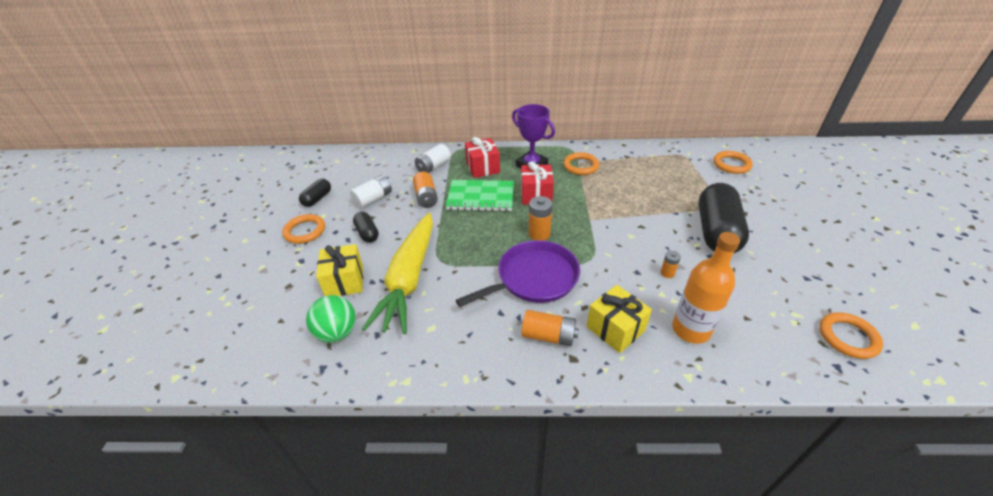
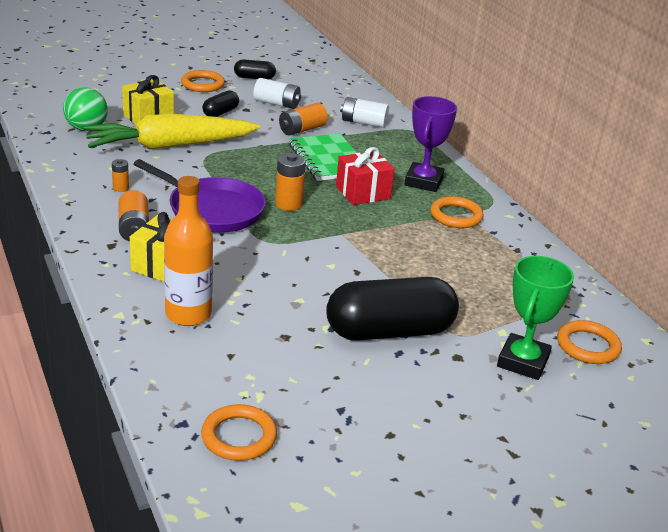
camera: 60 degrees right, 10 degrees down
red gift [465,137,500,178] -> none
orange battery [661,251,681,278] -> orange battery moved to [112,159,129,192]
none -> green trophy [497,256,574,380]

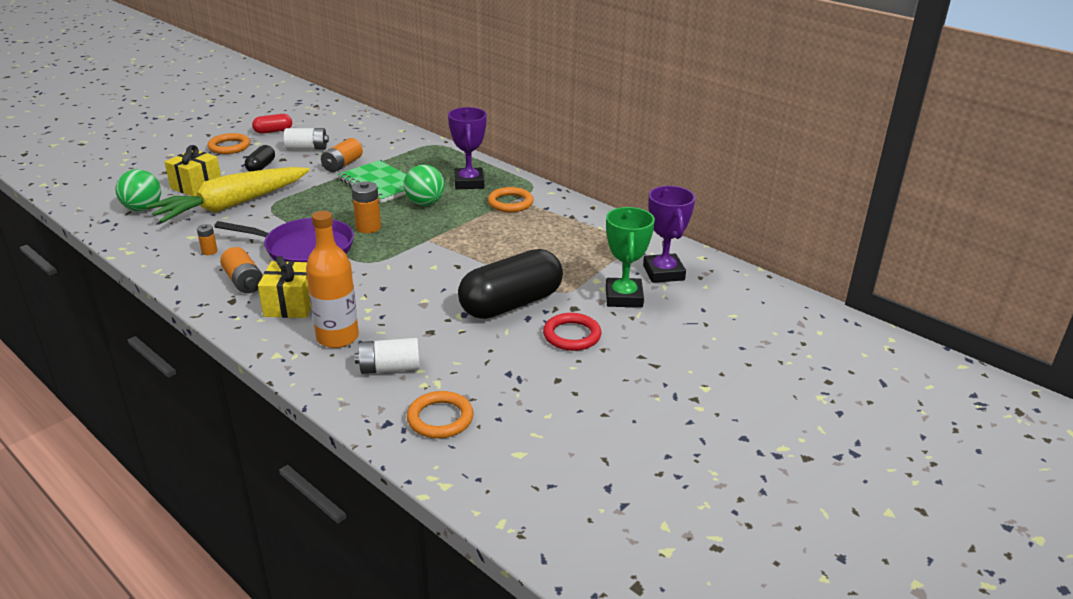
camera: 20 degrees left, 0 degrees up
black capsule [234,59,276,79] -> red capsule [252,114,292,134]
red gift [336,147,394,205] -> green ball [404,165,445,206]
white battery [340,97,389,128] -> white battery moved to [355,338,420,374]
orange ring [557,320,622,364] -> purple trophy [643,186,695,283]
none -> red ring [543,313,601,351]

